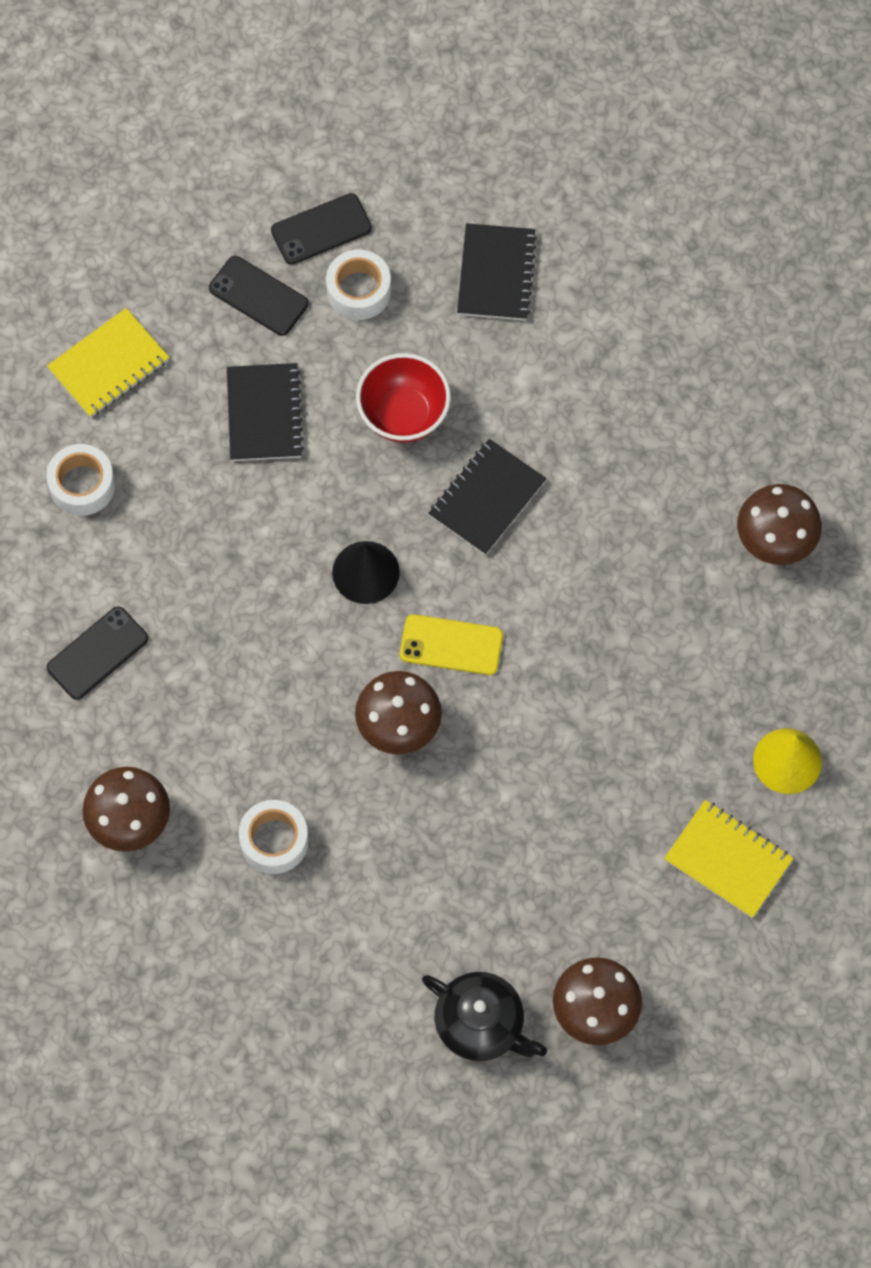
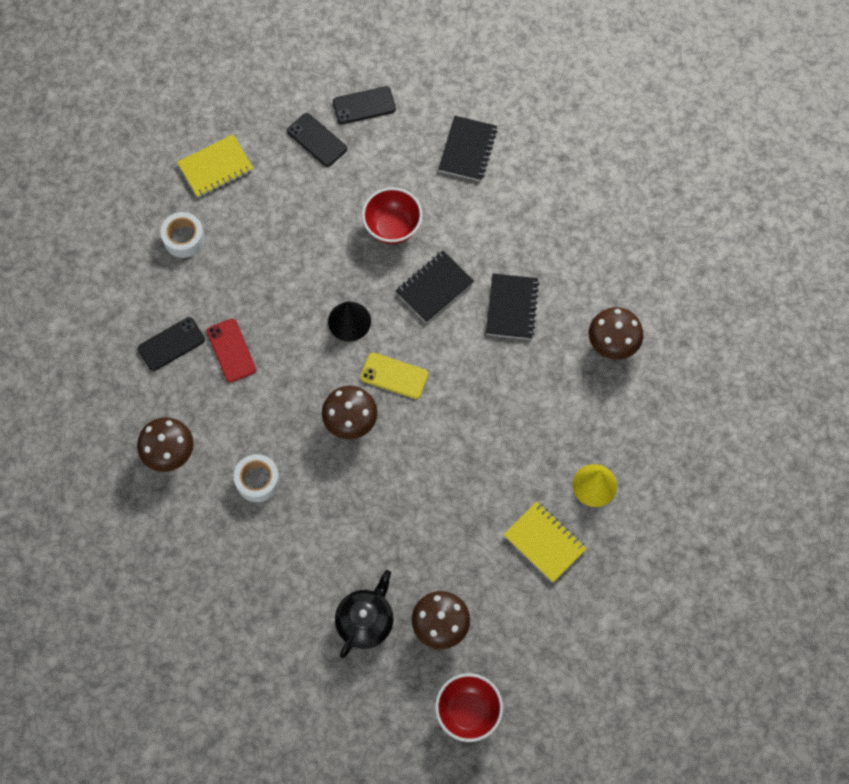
camera: 10 degrees right, 0 degrees up
black notebook [227,363,305,461] -> black notebook moved to [486,274,539,339]
white tape [326,250,391,320] -> none
black teapot [422,972,547,1061] -> black teapot turned 105 degrees counterclockwise [335,570,394,658]
none -> red phone [207,319,256,383]
none -> red bowl [435,673,503,742]

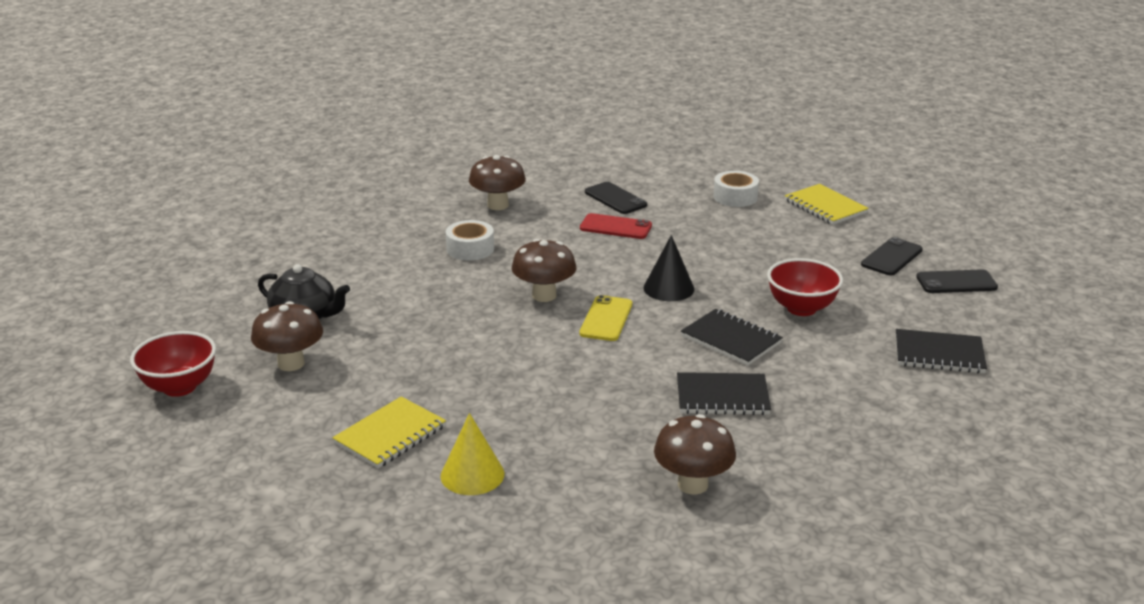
camera: 85 degrees right, 40 degrees down
red phone [207,319,256,383] -> red phone turned 45 degrees clockwise [580,213,652,239]
black phone [333,86,396,124] -> black phone turned 75 degrees counterclockwise [916,269,998,293]

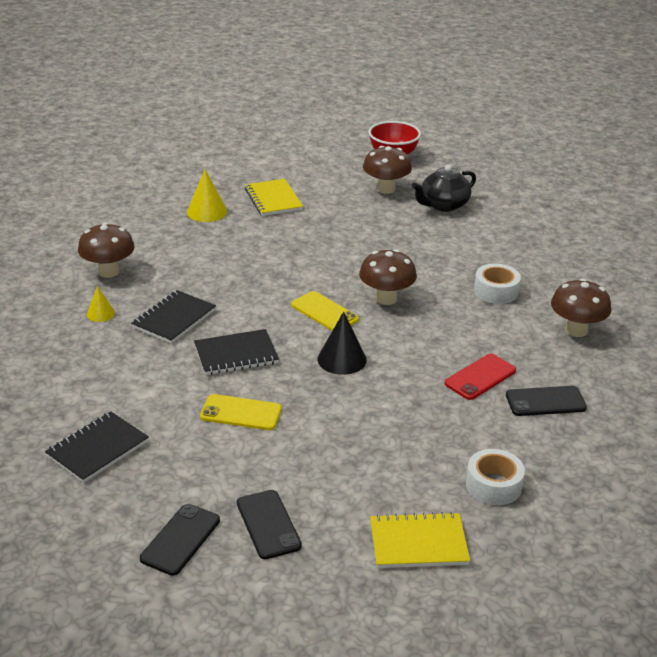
camera: 120 degrees right, 5 degrees up
red bowl [767,258,843,316] -> yellow phone [200,394,282,430]
none -> yellow cone [87,286,115,322]

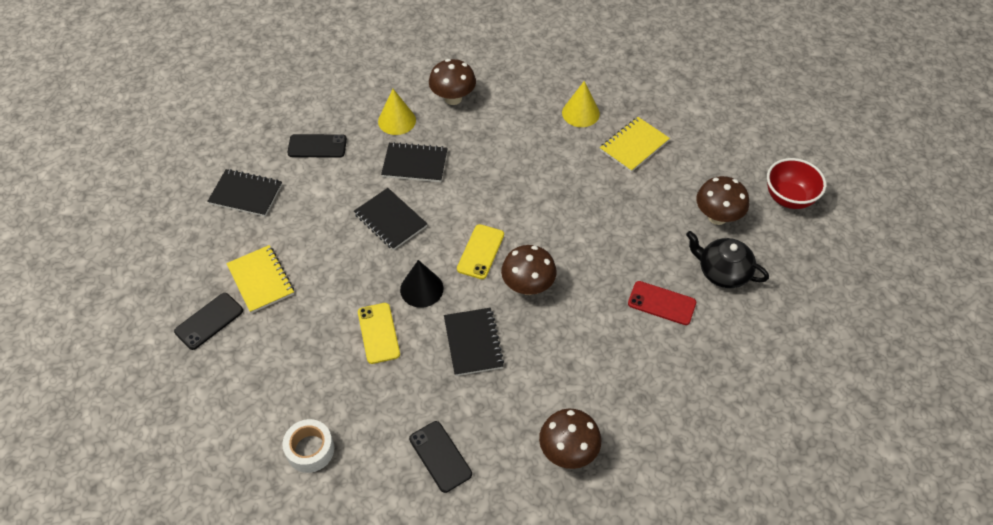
camera: 65 degrees right, 20 degrees up
yellow cone [87,286,115,322] -> yellow cone [378,89,416,135], size x1.67
black phone [140,504,220,575] -> black phone moved to [287,134,347,158]
yellow phone [200,394,282,430] -> yellow phone moved to [358,303,400,364]
yellow notebook [370,512,470,568] -> yellow notebook moved to [226,245,294,313]
red phone [445,354,516,400] -> red phone moved to [628,281,696,325]
white tape [474,264,521,304] -> none
none -> black notebook [444,308,504,376]

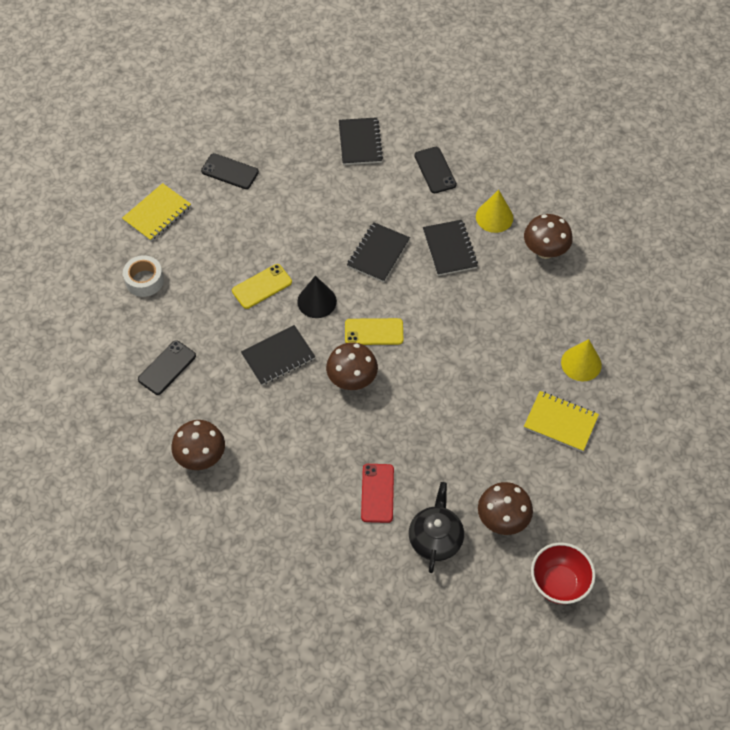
camera: 70 degrees right, 5 degrees up
yellow notebook [226,245,294,313] -> yellow notebook moved to [122,183,191,241]

